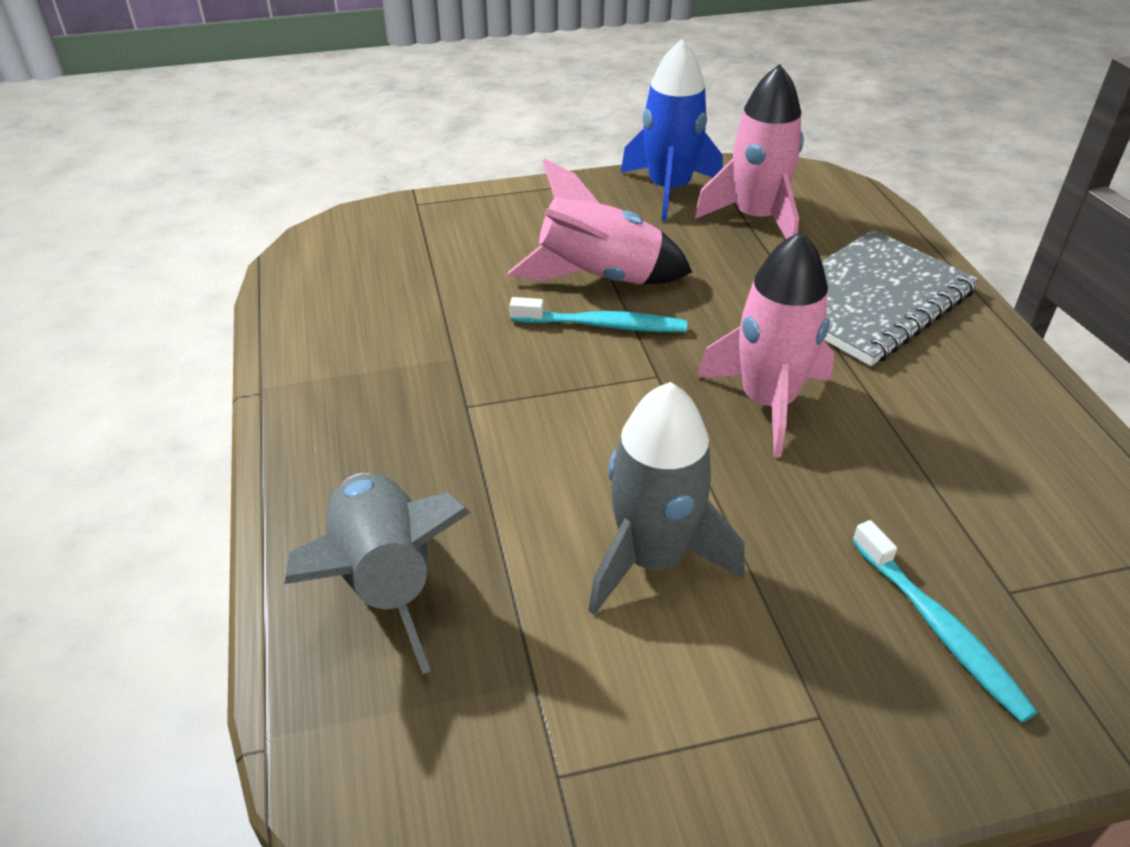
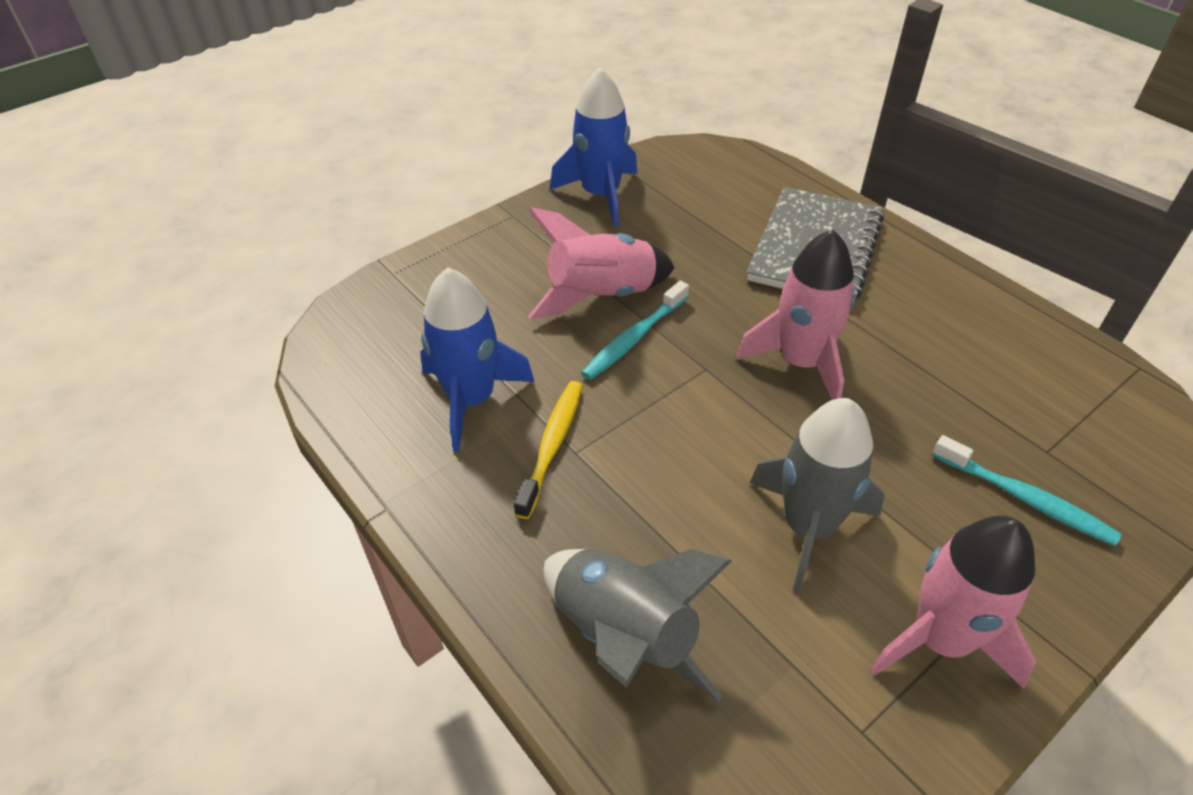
camera: 25 degrees left, 5 degrees up
turquoise toothbrush [510,297,687,332] -> turquoise toothbrush turned 150 degrees clockwise [581,281,689,380]
pink rocket [694,64,804,239] -> pink rocket moved to [870,516,1036,689]
none -> blue rocket [420,268,535,452]
none -> yellow toothbrush [514,381,583,519]

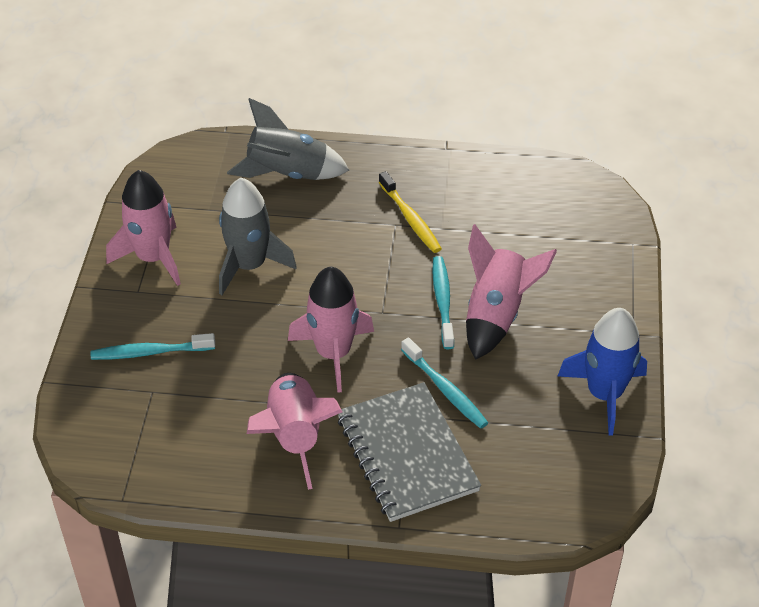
camera: 135 degrees right, 0 degrees up
blue rocket [420,268,535,452] -> none
none -> pink rocket [247,373,342,490]
none -> turquoise toothbrush [401,337,488,429]

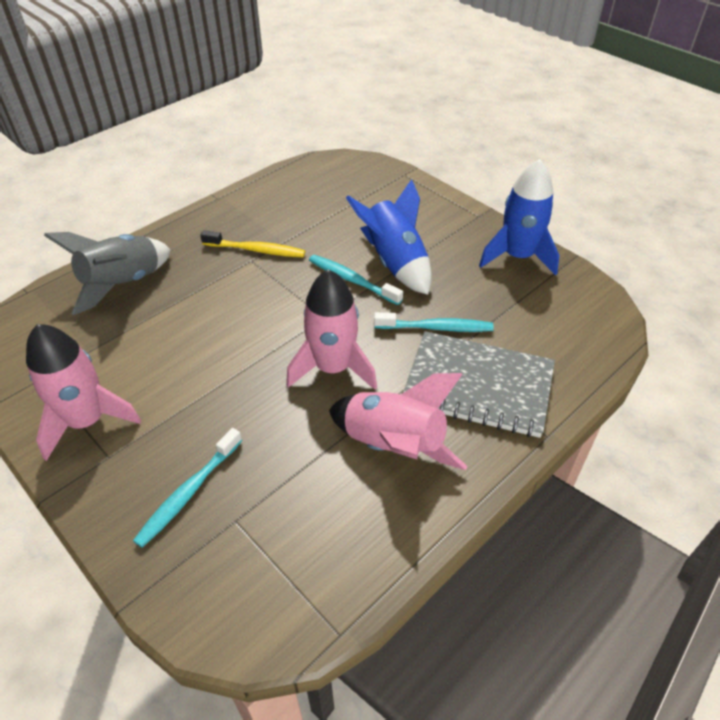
camera: 50 degrees left, 0 degrees up
grey rocket [219,178,297,295] -> none
pink rocket [466,224,557,360] -> blue rocket [346,179,432,295]

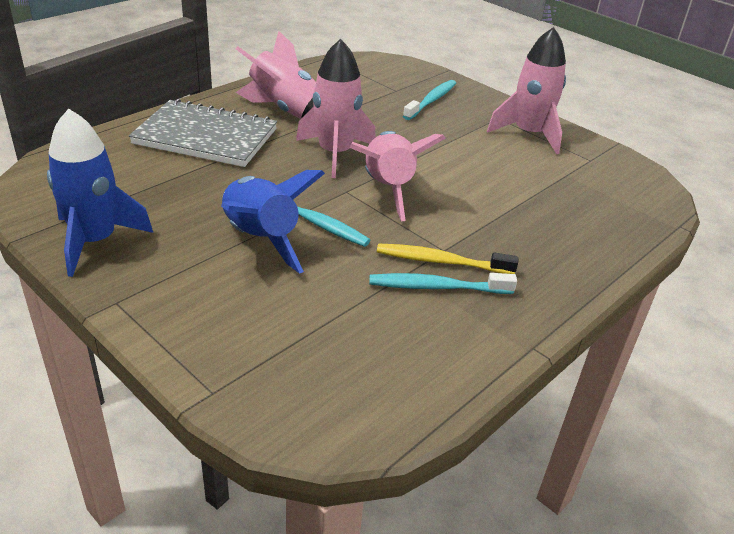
camera: 175 degrees right, 10 degrees down
grey rocket [44,232,171,315] -> none
turquoise toothbrush [374,312,494,332] -> turquoise toothbrush moved to [369,273,517,294]
none -> pink rocket [350,131,446,221]

